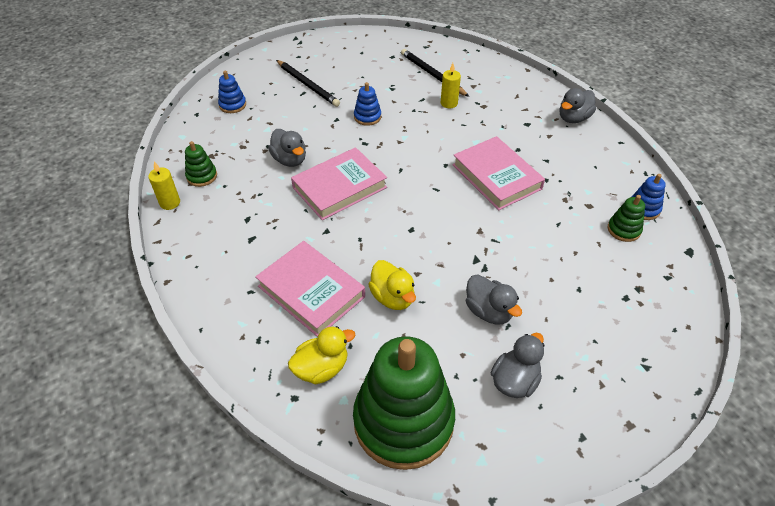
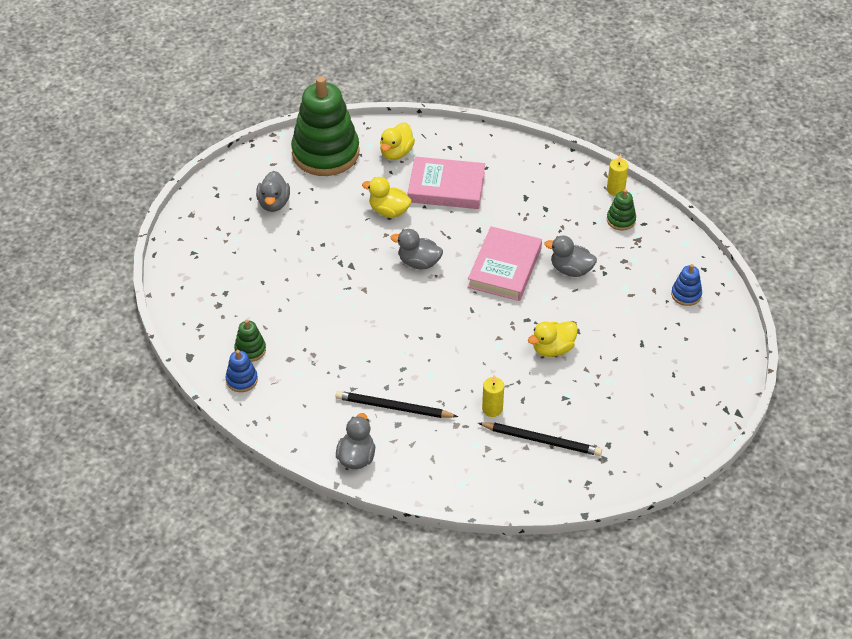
camera: 145 degrees right, 0 degrees up
black pencil [276,60,340,107] -> black pencil moved to [336,391,458,418]
blue stacking toy [354,82,381,126] -> yellow duck [528,321,578,357]
pink book [453,136,545,210] -> none
grey duck [466,275,522,325] -> grey duck moved to [391,229,443,270]

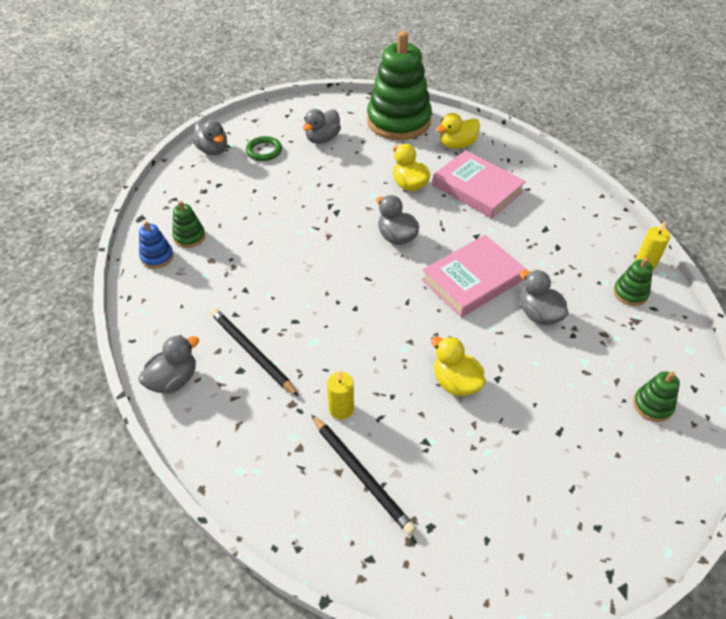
camera: 35 degrees right, 0 degrees up
yellow duck [528,321,578,357] -> yellow duck turned 45 degrees clockwise [431,336,486,396]
blue stacking toy [671,264,702,306] -> green stacking toy [633,371,680,422]
none -> grey duck [192,120,227,155]
none -> green ring [246,136,282,161]

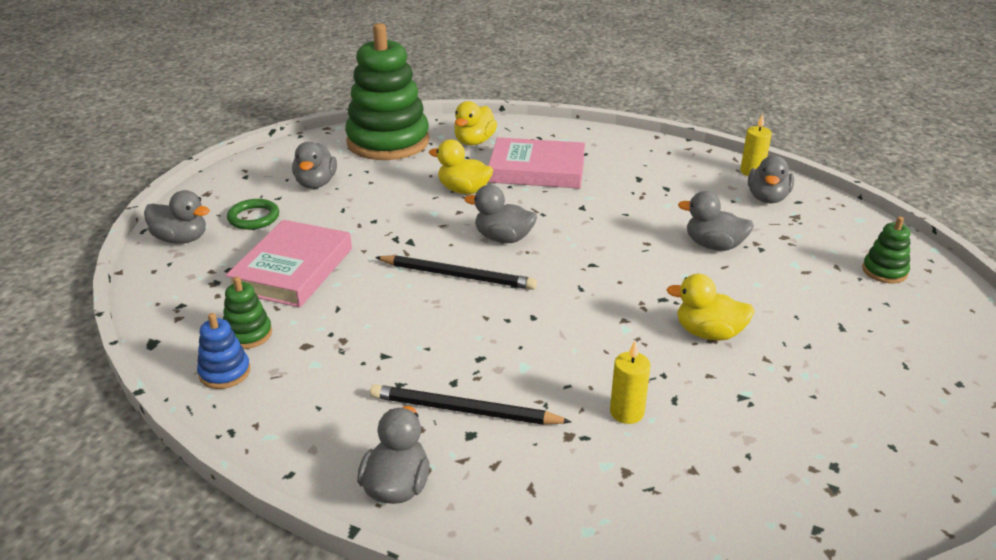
camera: 35 degrees left, 15 degrees down
black pencil [311,415,416,535] -> black pencil moved to [375,255,537,290]
pink book [421,235,527,317] -> pink book moved to [225,220,352,308]
green stacking toy [613,258,653,306] -> grey duck [748,156,794,203]

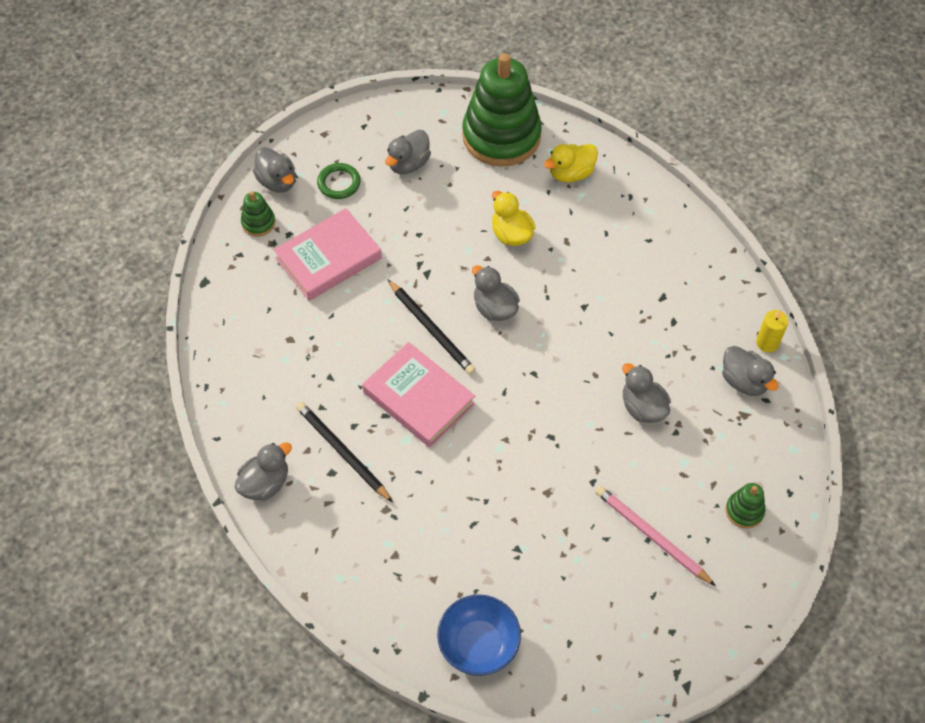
camera: 35 degrees right, 25 degrees up
blue stacking toy [197,313,250,389] -> none
green stacking toy [223,276,272,349] -> green stacking toy moved to [241,191,276,236]
pink book [488,137,585,188] -> pink book moved to [362,342,475,448]
yellow candle [610,341,651,424] -> none
yellow duck [666,274,755,341] -> none
grey duck [748,156,794,203] -> grey duck turned 90 degrees counterclockwise [722,346,779,396]
none -> blue bowl [437,594,521,676]
none -> pink pencil [595,486,716,586]

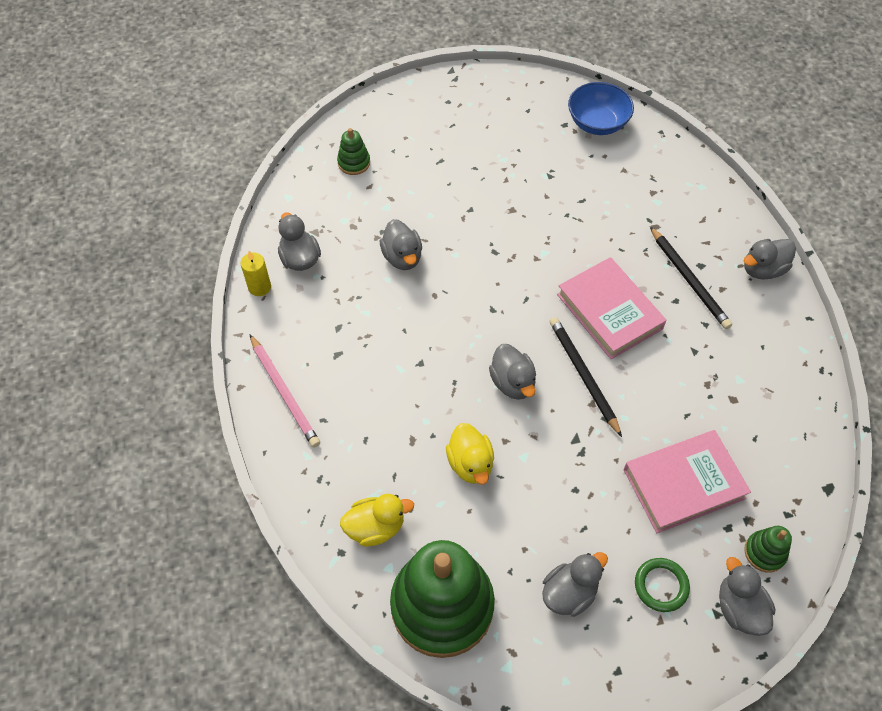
camera: 165 degrees left, 0 degrees up
pink pencil [595,486,716,586] -> pink pencil moved to [250,335,320,448]

